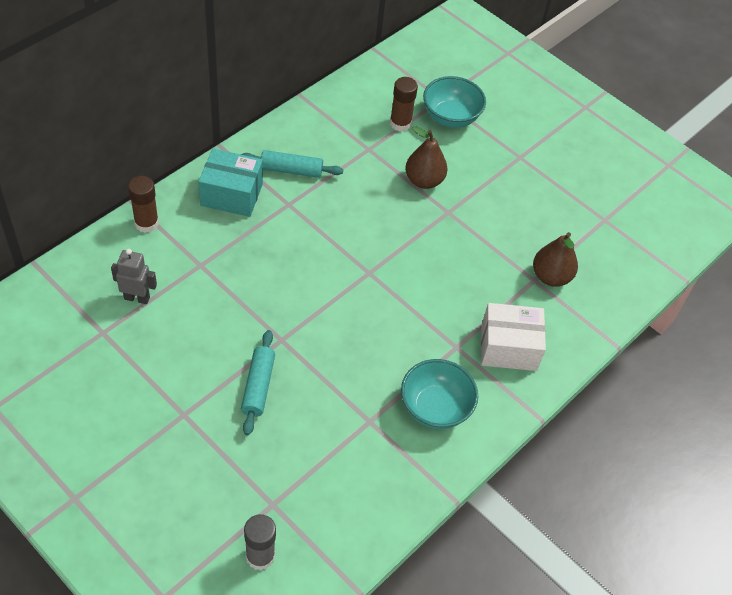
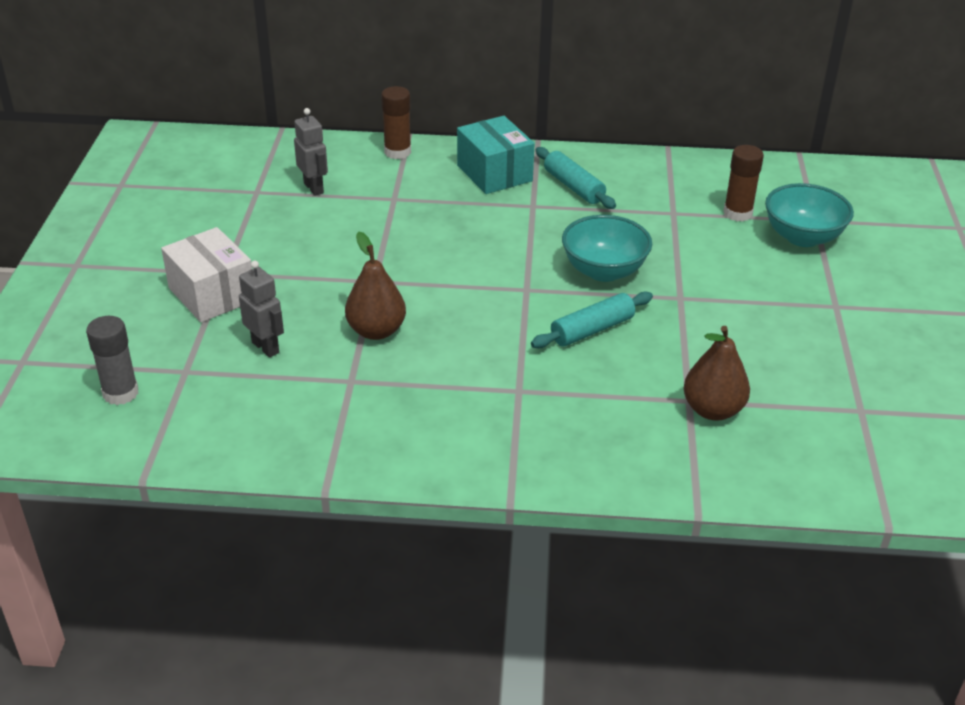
camera: 55 degrees right, 15 degrees down
turquoise rolling pin [241,330,275,435] -> turquoise rolling pin moved to [531,292,653,348]
turquoise bowl [401,359,478,429] -> turquoise bowl moved to [562,215,652,282]
brown pear [405,126,447,189] -> brown pear moved to [345,232,406,340]
white box [481,303,546,371] -> white box moved to [161,227,252,322]
none -> grey robot [239,261,284,357]

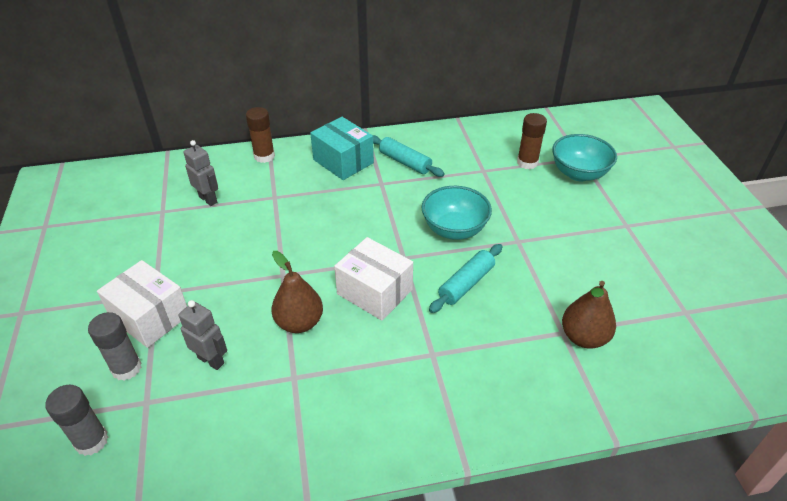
camera: 15 degrees left, 5 degrees up
none -> grey glue stick [88,312,142,381]
none -> white box [334,237,413,321]

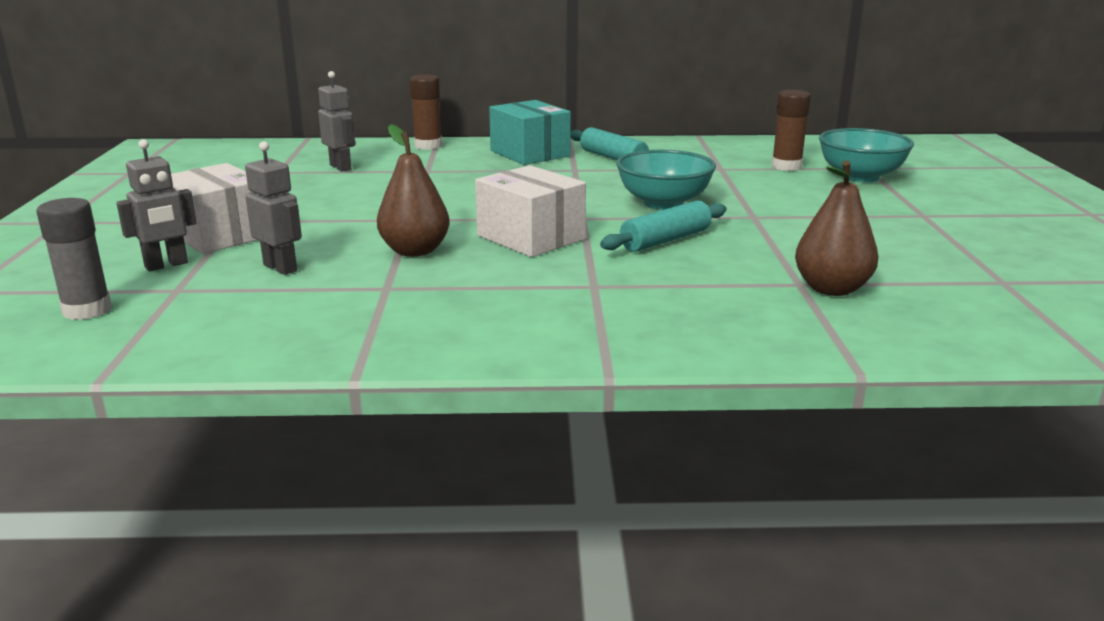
camera: 10 degrees right, 20 degrees down
grey glue stick [88,312,142,381] -> grey robot [116,139,197,271]

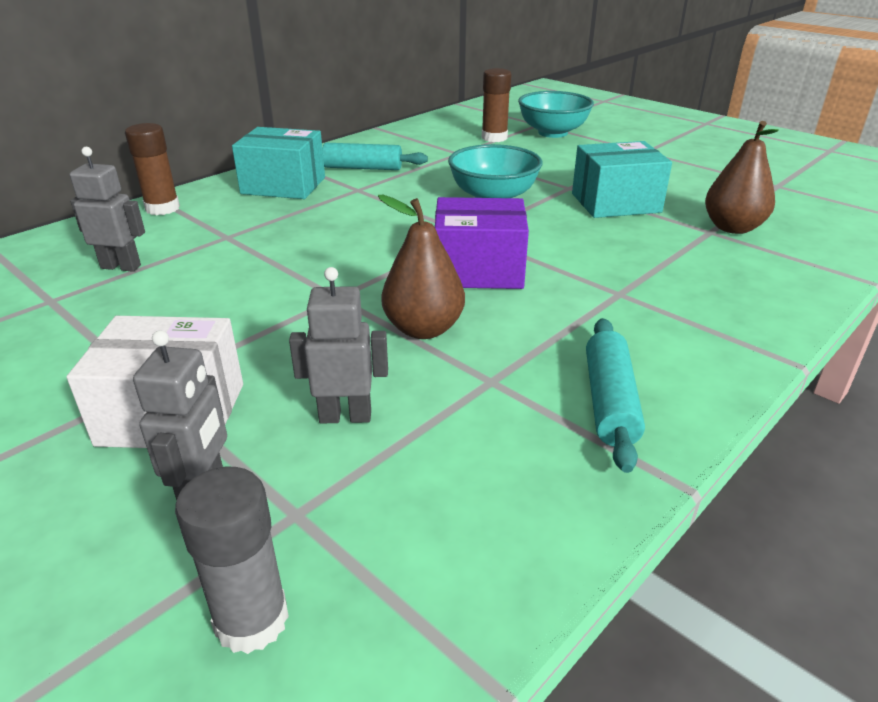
camera: 45 degrees left, 10 degrees up
white box [475,165,586,257] -> purple box [435,197,529,289]
turquoise rolling pin [600,200,726,252] -> turquoise rolling pin moved to [586,318,645,473]
none -> turquoise box [572,141,672,218]

